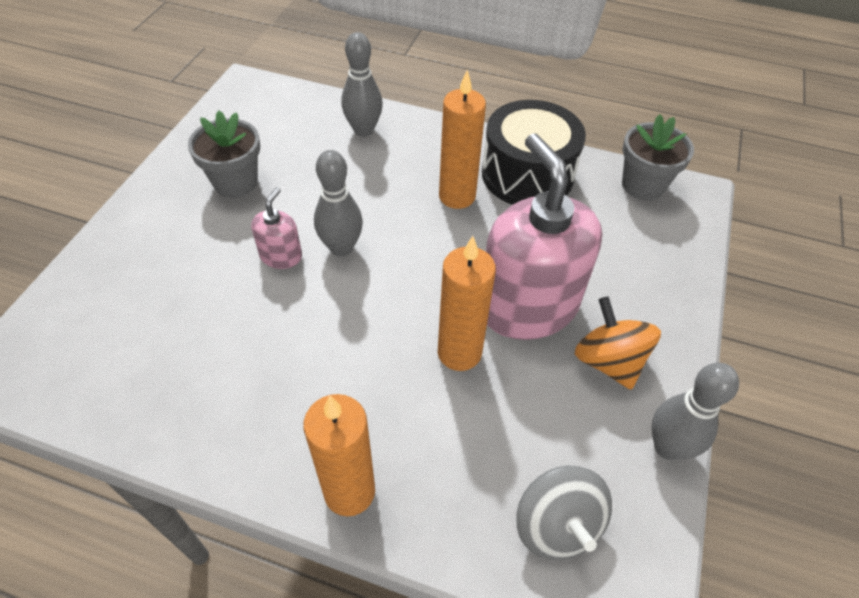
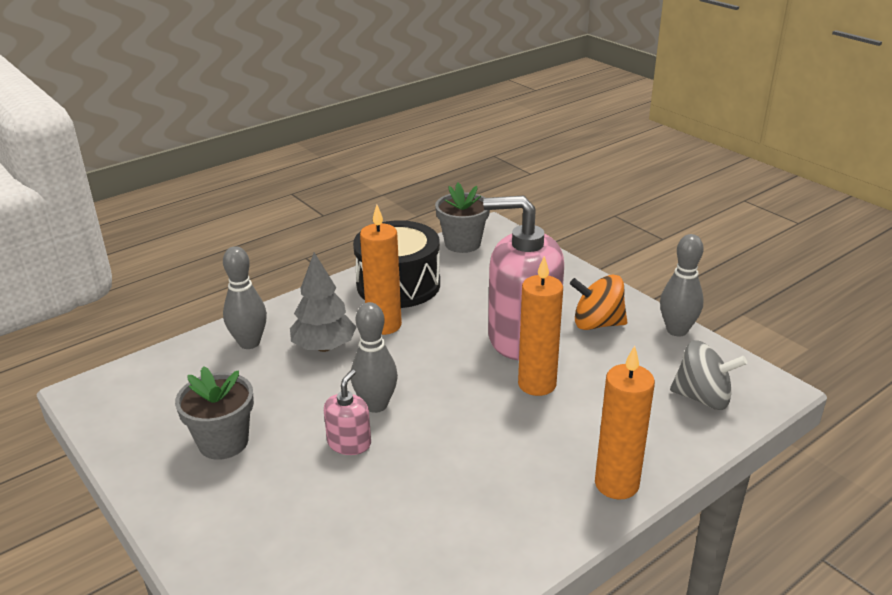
camera: 55 degrees left, 20 degrees down
pink soap dispenser [251,187,302,269] -> pink soap dispenser turned 60 degrees clockwise [324,369,371,455]
none -> grey tree [290,252,356,352]

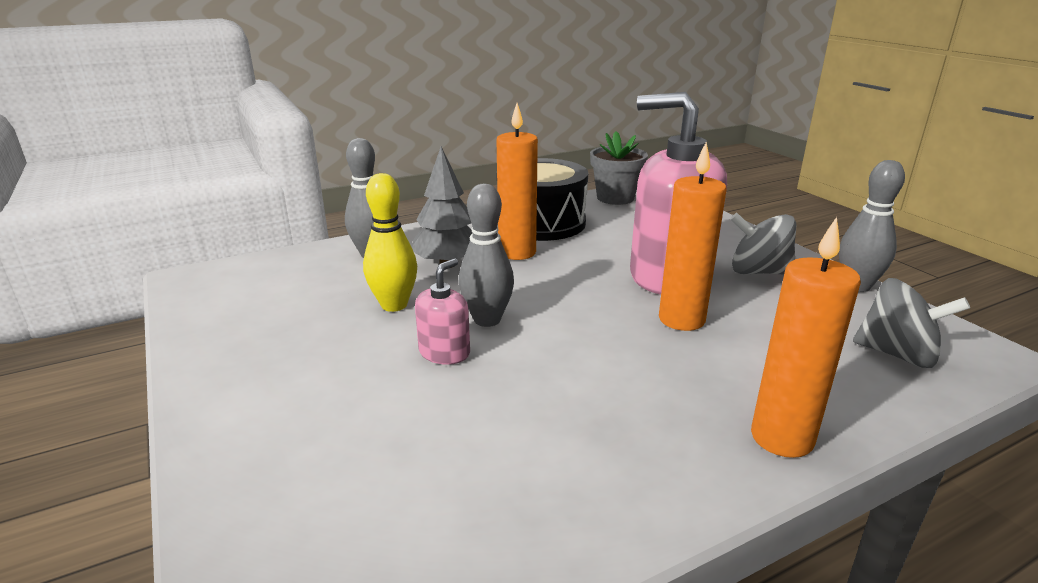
camera: 10 degrees right, 5 degrees down
grey flower pot [175,366,254,460] -> none
orange spinning top [570,275,627,330] -> grey spinning top [730,213,796,275]
none -> yellow bowling pin [363,173,417,312]

